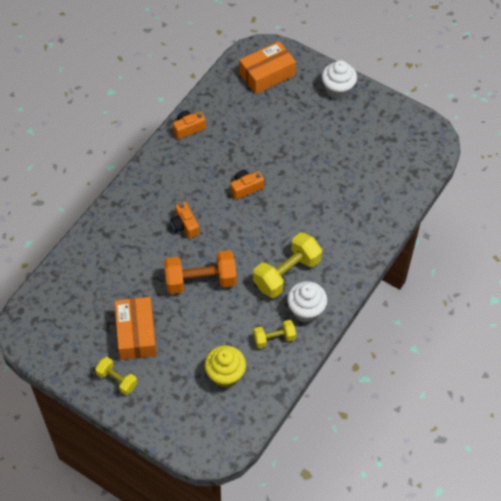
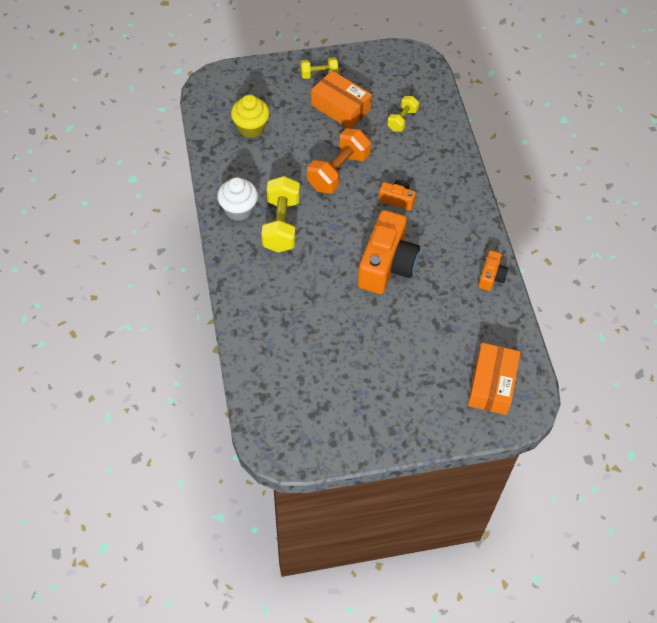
camera: 135 degrees right, 0 degrees up
orange camera [230,170,264,200] -> orange camera [358,210,420,294], size x2.06
yellow dumbbell [253,320,296,348] -> yellow dumbbell moved to [387,96,419,132]
white cupcake [321,60,357,100] -> none

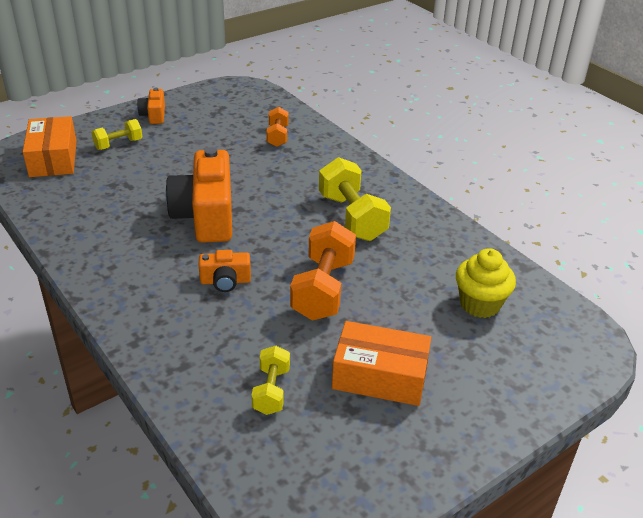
camera: 155 degrees right, 20 degrees down
white cupcake [217,177,258,221] -> none
yellow dumbbell [301,57,338,79] -> yellow dumbbell moved to [91,119,142,150]
orange camera [478,250,509,291] -> orange camera moved to [137,88,165,124]
none -> orange dumbbell [266,107,289,147]

